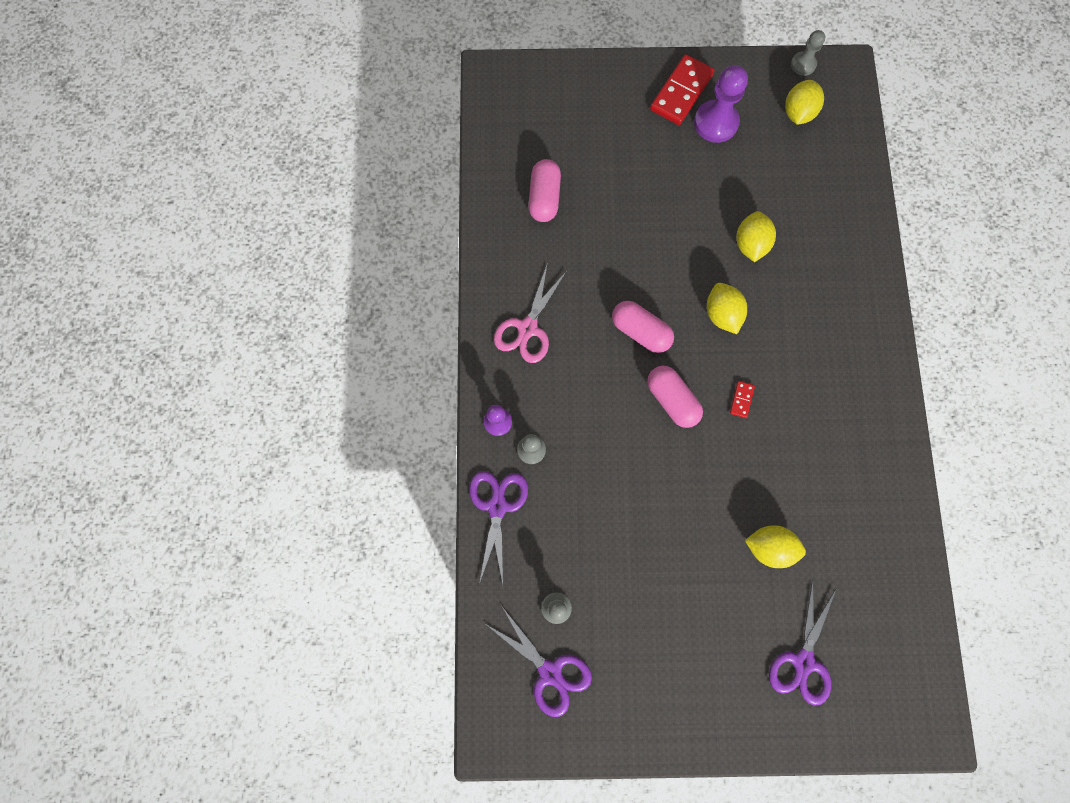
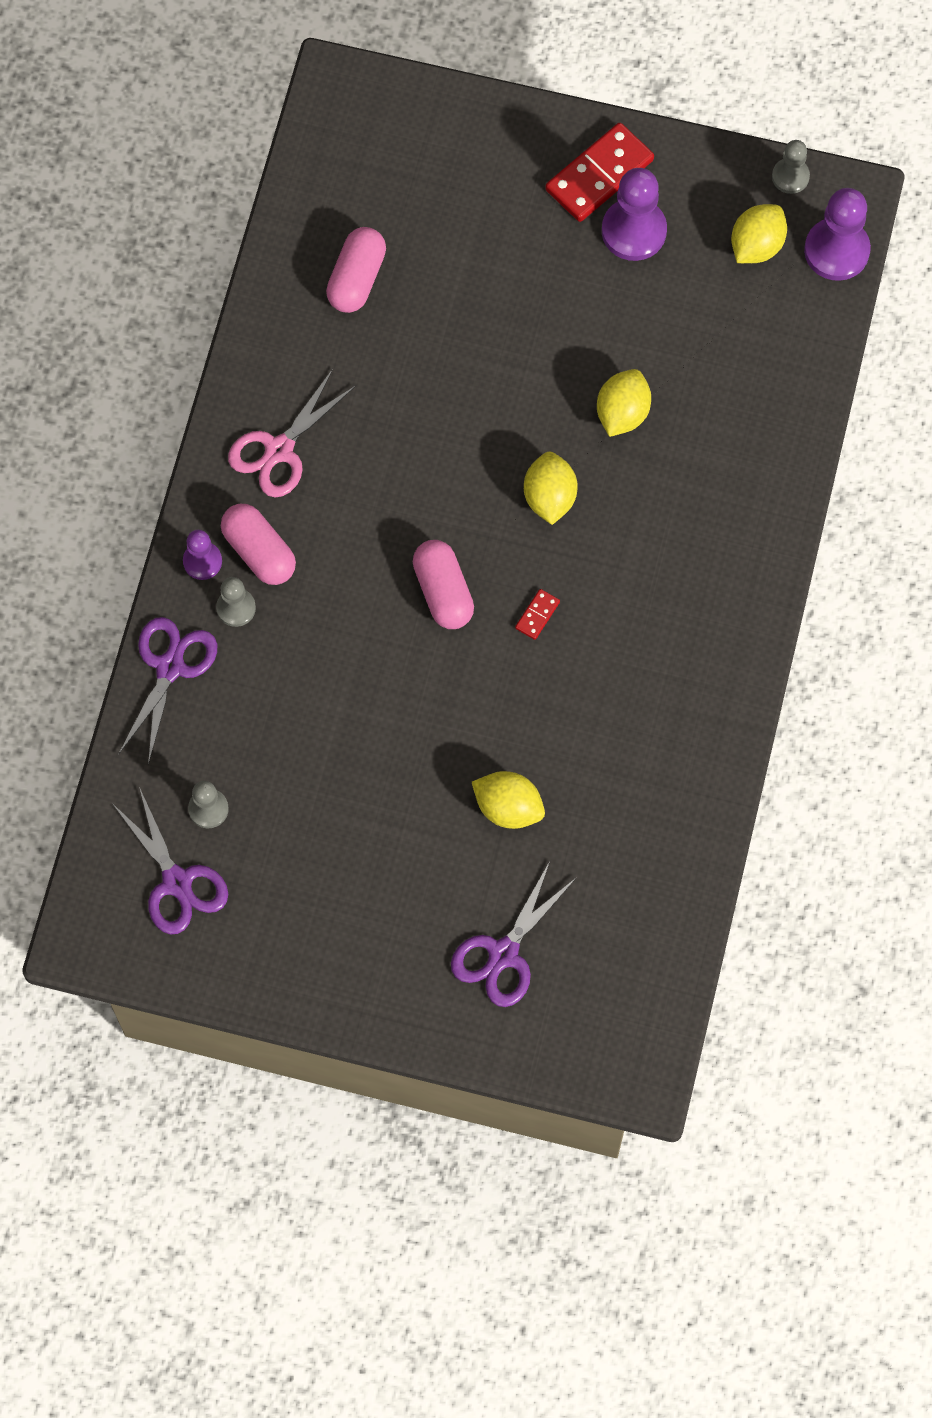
camera: 15 degrees right, 5 degrees down
pink capsule [612,301,674,353] -> pink capsule moved to [221,504,296,585]
none -> purple pawn [804,188,871,281]

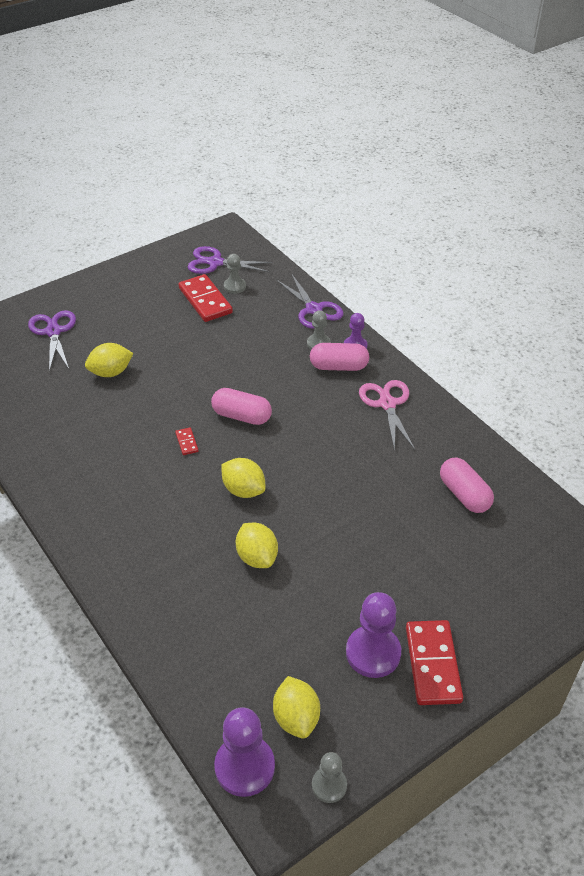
camera: 130 degrees right, 25 degrees down
none -> red domino [179,274,233,322]

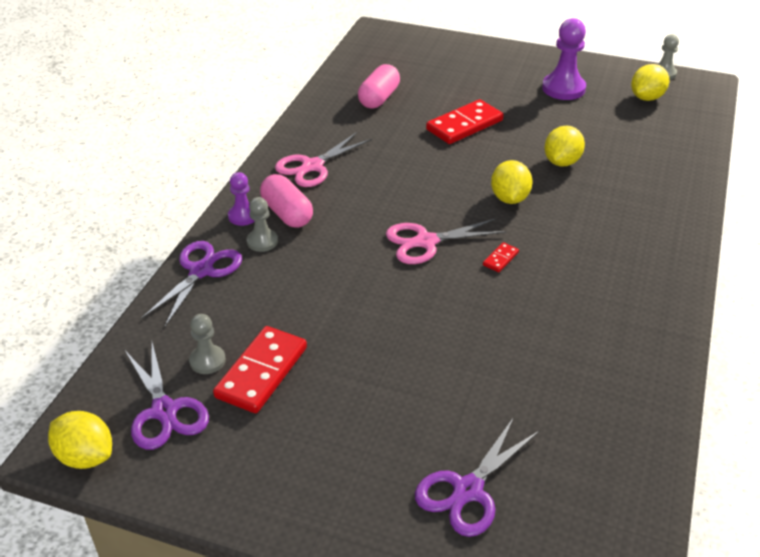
camera: 125 degrees left, 5 degrees down
yellow lemon [85,343,134,377] -> yellow lemon moved to [48,411,112,469]
pink capsule [211,388,272,425] -> pink scissors [386,218,507,264]
purple pawn [214,707,275,797] -> none
red domino [406,620,463,705] -> red domino moved to [426,99,503,144]

